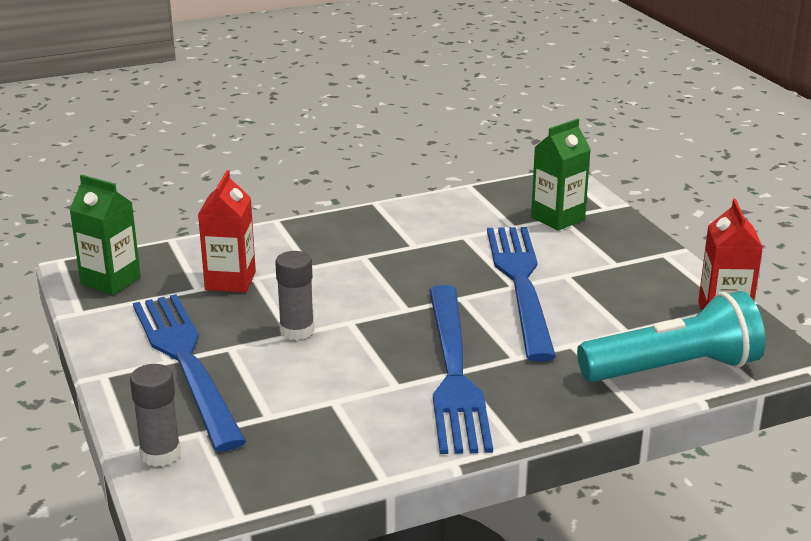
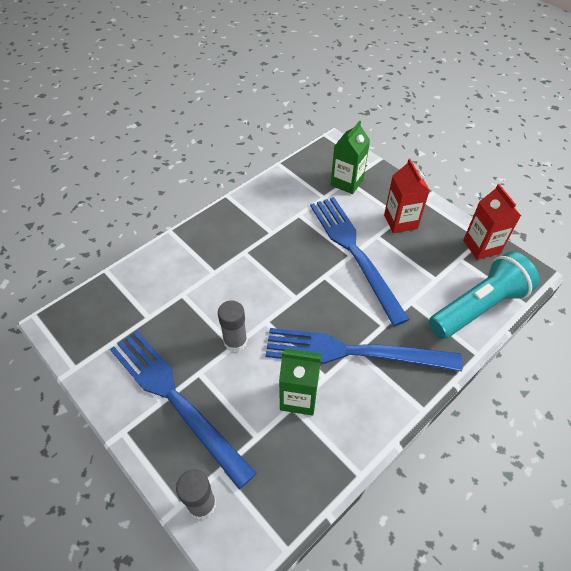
camera: 20 degrees left, 25 degrees up
green carton [69,175,141,295] -> green carton moved to [279,348,321,416]
red carton [198,170,256,292] -> red carton moved to [384,159,430,233]
blue fork [429,285,493,454] -> blue fork turned 120 degrees clockwise [265,328,463,371]

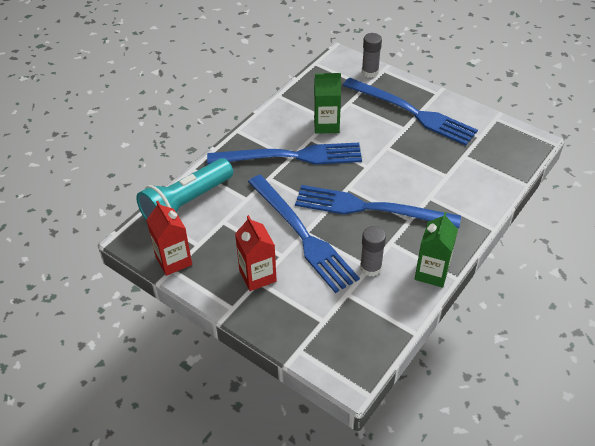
camera: 170 degrees right, 5 degrees down
grey glue stick [218,300,248,352] -> grey glue stick moved to [360,226,386,277]
green carton [331,120,370,194] -> green carton moved to [415,212,458,288]
none -> blue fork [295,185,461,228]

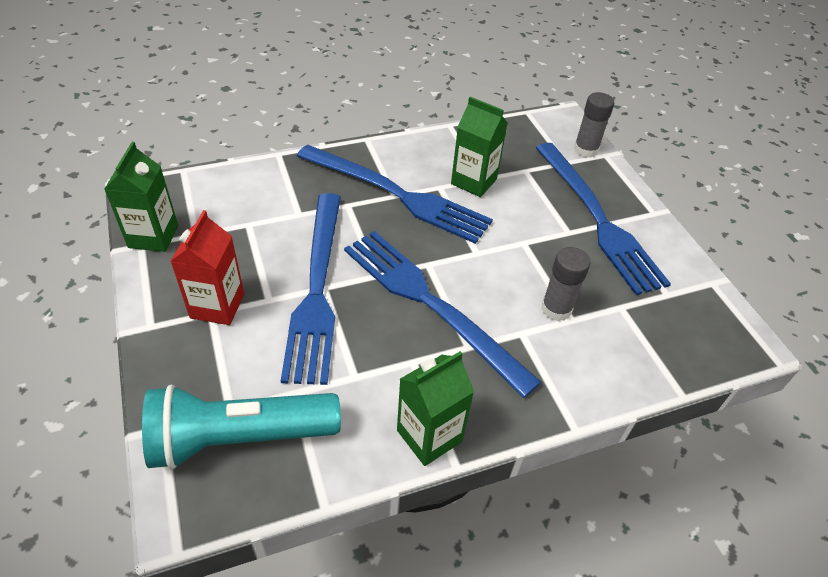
camera: 30 degrees right, 0 degrees up
turquoise flashlight [136,158,233,221] -> turquoise flashlight moved to [142,385,341,470]
red carton [146,201,192,276] -> green carton [104,142,178,252]
grey glue stick [360,226,386,277] -> grey glue stick moved to [541,247,590,321]

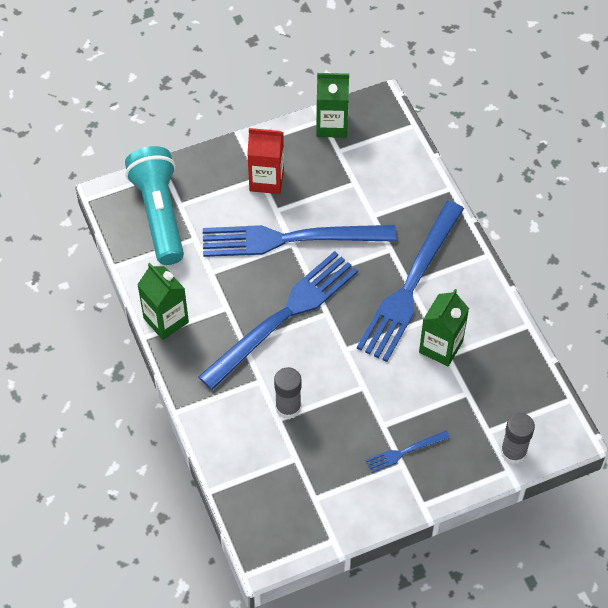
camera: 90 degrees right, 10 degrees up
blue fork [536,143,671,295] -> blue fork [366,431,450,473], size x0.42

